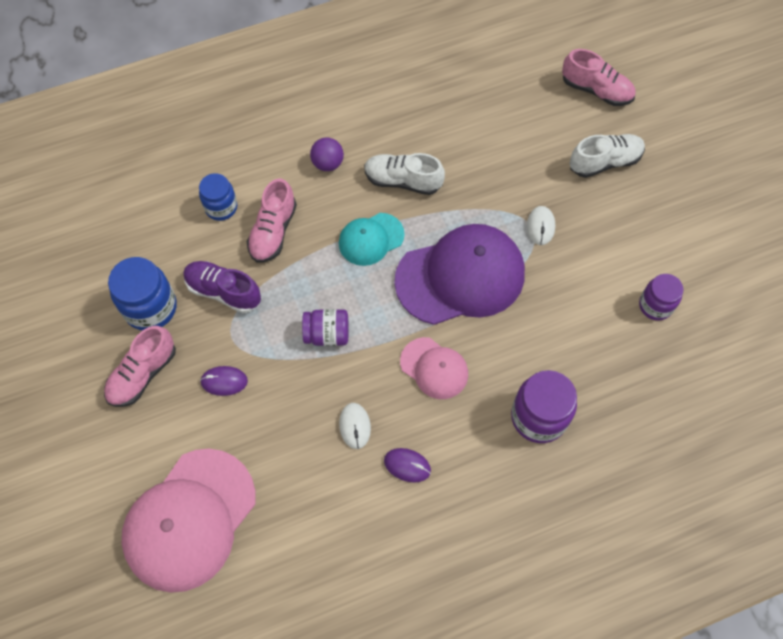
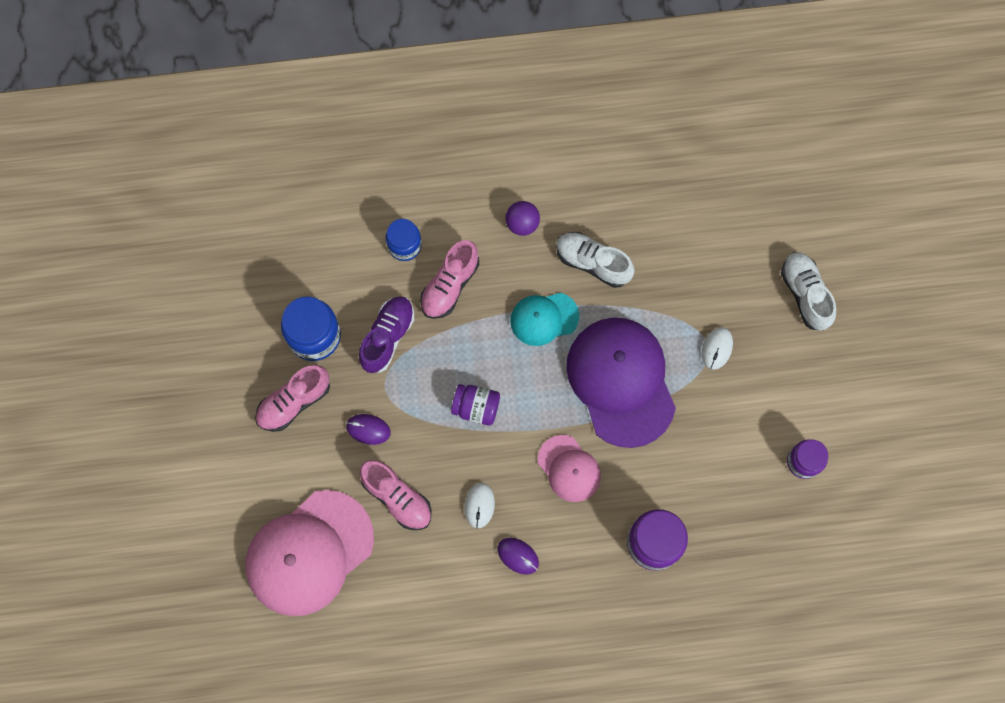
camera: 15 degrees right, 10 degrees up
purple shoe [183,261,261,313] -> purple shoe turned 75 degrees clockwise [359,296,414,373]
purple cap [394,224,525,325] -> purple cap turned 105 degrees counterclockwise [566,318,676,448]
pink shoe [562,49,635,106] -> pink shoe moved to [359,460,432,530]
white shoe [570,134,645,178] -> white shoe turned 105 degrees counterclockwise [781,252,836,330]

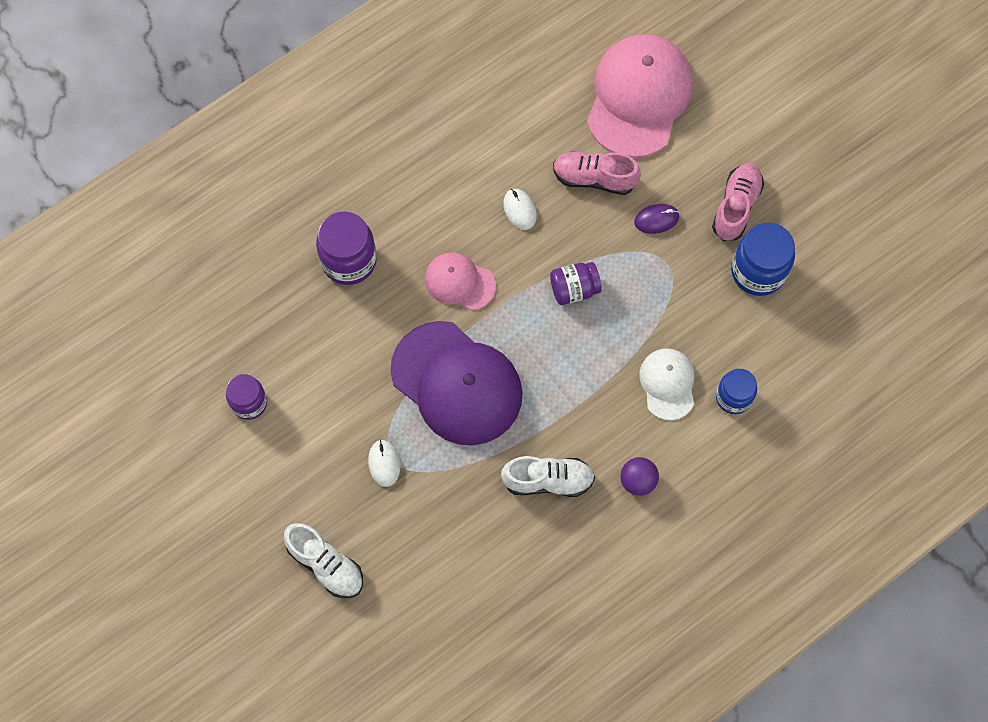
camera: 150 degrees right, 5 degrees down
purple shoe [359,296,414,373] -> none
pink shoe [420,240,479,319] -> white cap [639,348,694,420]
purple mouse [497,538,539,575] -> none
turquoise cap [510,293,579,346] -> none

